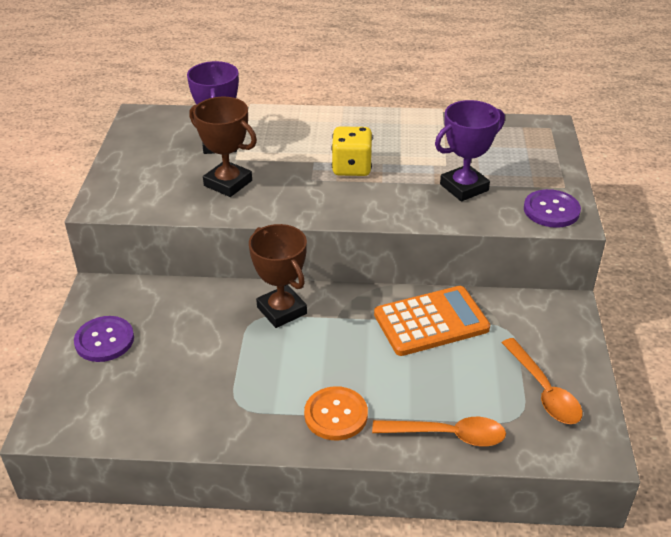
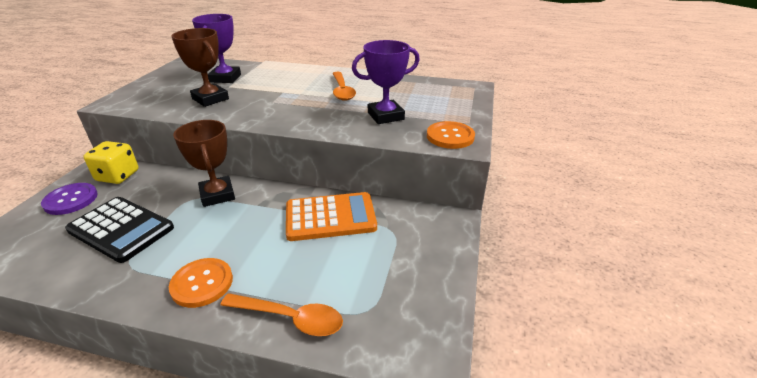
camera: 10 degrees right, 5 degrees down
yellow dice [331,126,373,176] -> yellow dice moved to [83,141,139,184]
orange spoon [502,338,583,424] -> orange spoon moved to [332,72,356,101]
purple button [524,189,581,228] -> orange button [427,121,475,149]
none -> black calculator [65,197,174,263]

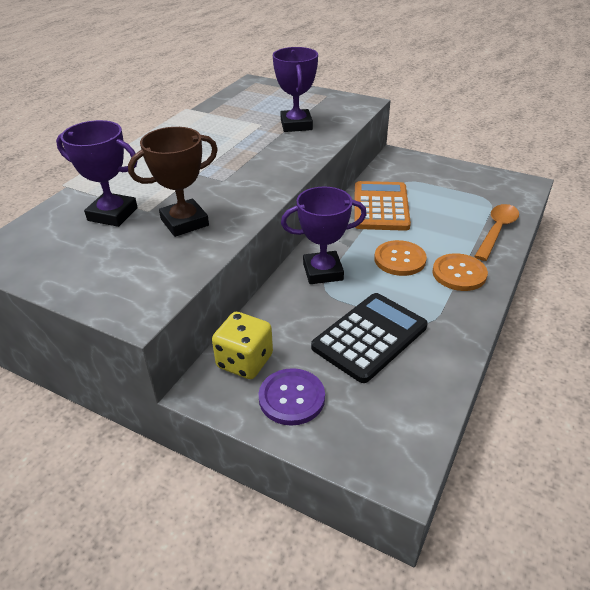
camera: 75 degrees left, 5 degrees up
brown trophy [173,120,235,207] -> purple trophy [281,187,367,284]
orange spoon [332,72,356,101] -> none
orange button [427,121,475,149] -> orange button moved to [374,240,427,276]

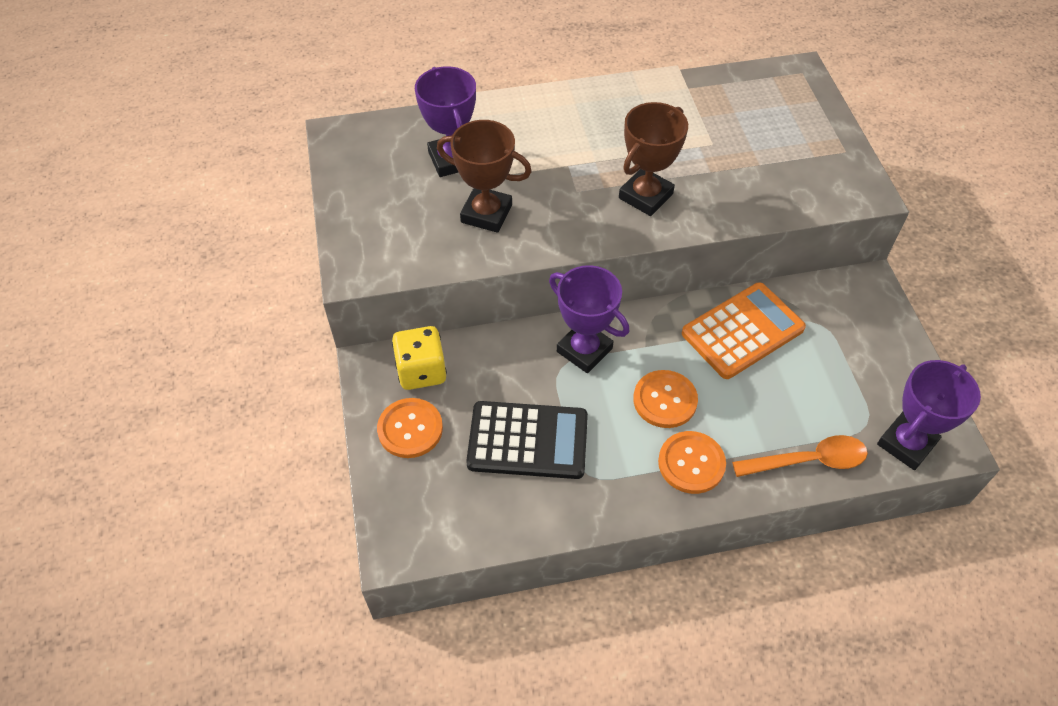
camera: 50 degrees right, 15 degrees up
purple button [259,368,325,426] -> orange button [377,398,443,458]
purple trophy [273,47,318,132] -> purple trophy moved to [877,360,981,470]
none -> brown trophy [619,102,688,216]

